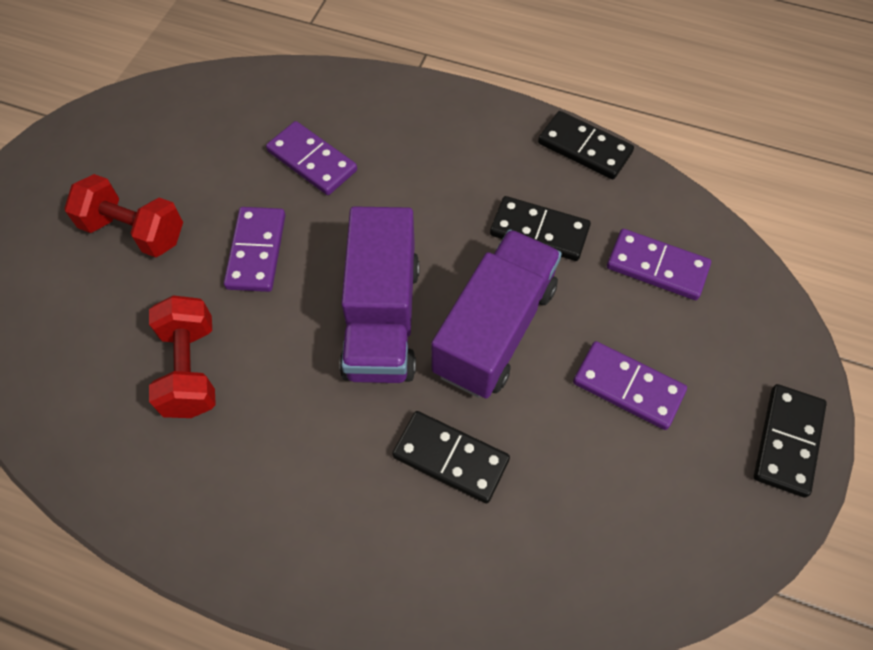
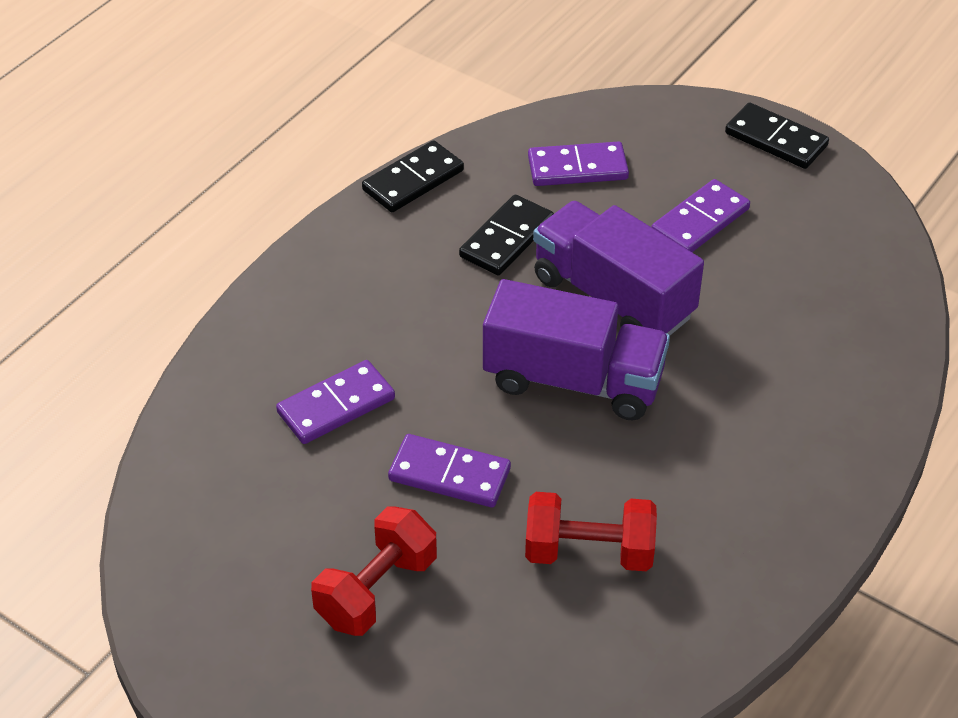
camera: 75 degrees left, 15 degrees down
black domino [392,411,510,504] -> none
purple domino [607,229,711,300] -> purple domino turned 45 degrees clockwise [528,142,629,186]

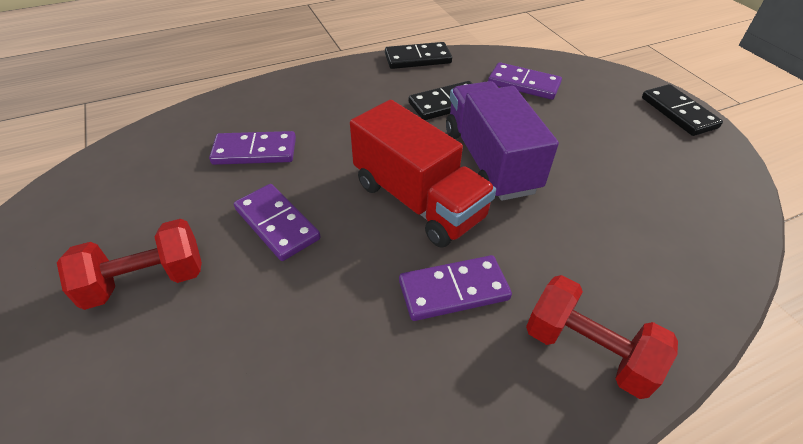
camera: 30 degrees right, 0 degrees up
purple truck [483,279,670,421] -> red truck [350,100,496,248]
red dumbbell [525,492,657,571] -> red dumbbell moved to [526,275,678,399]
purple domino [651,179,750,252] -> purple domino moved to [399,255,512,321]

